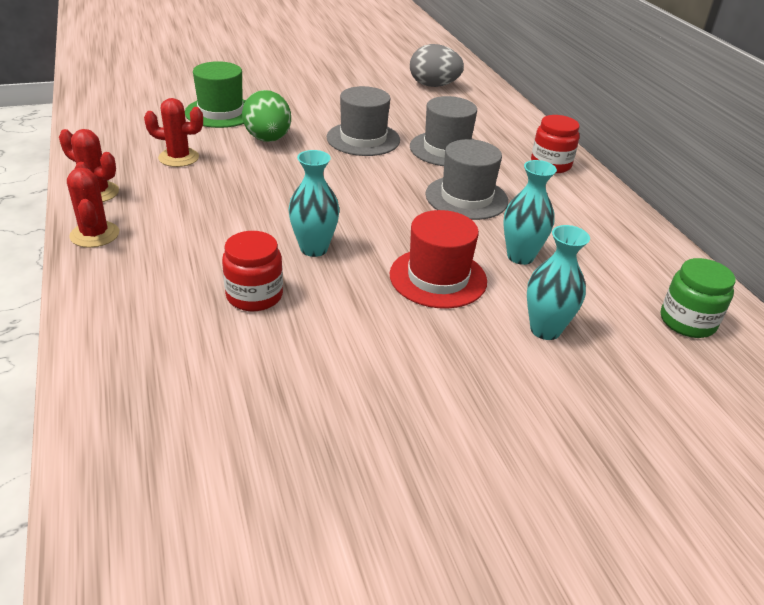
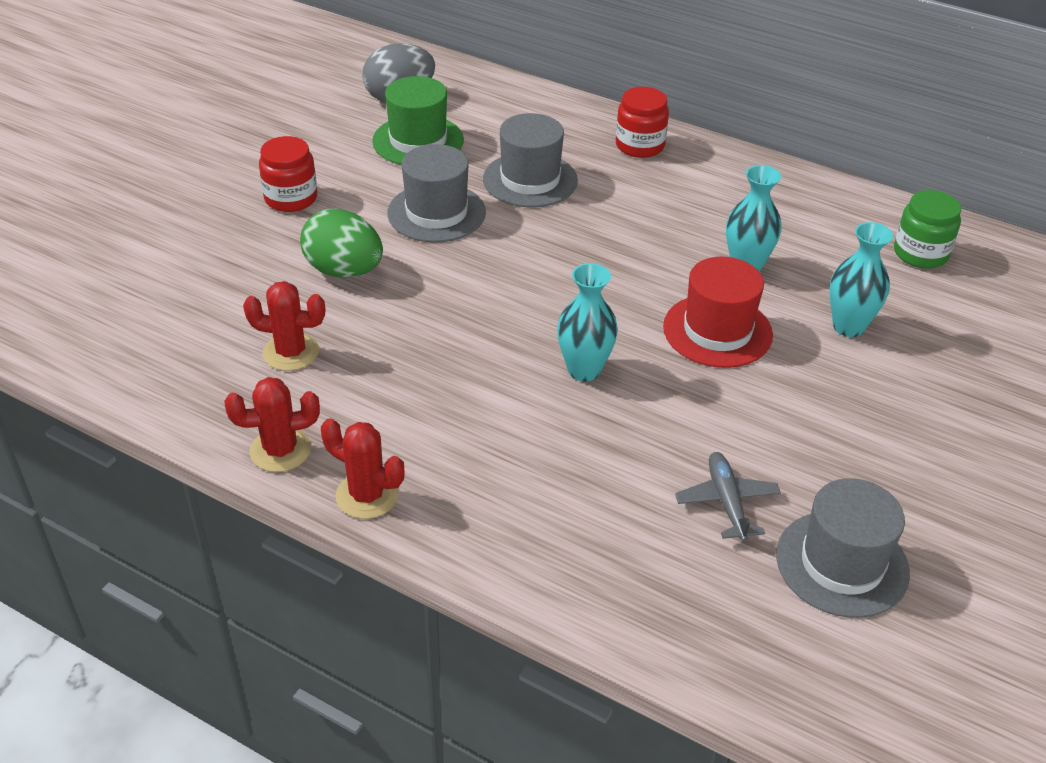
camera: 40 degrees left, 5 degrees up
red cactus [144,98,203,167] -> red cactus turned 45 degrees clockwise [243,281,325,371]
green hat [185,61,246,128] -> green hat moved to [372,76,464,165]
red jar [222,231,283,311] -> red jar moved to [259,136,317,212]
grey hat [425,139,508,220] -> grey hat moved to [776,478,910,618]
none -> grey plane [675,452,781,542]

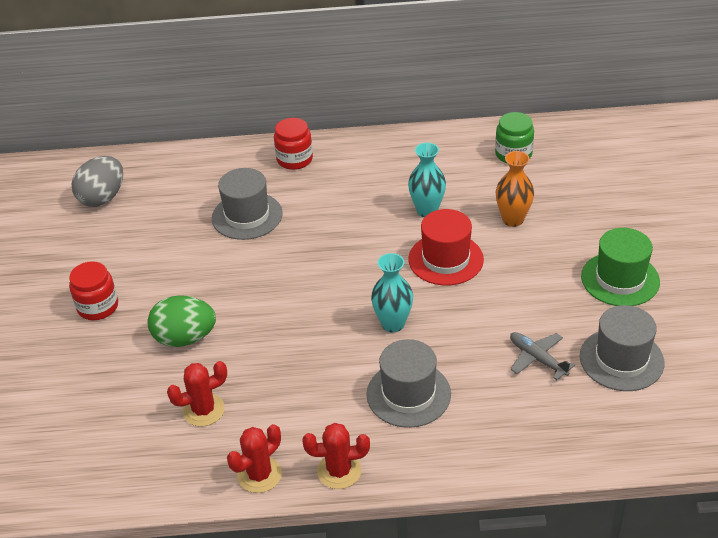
camera: 30 degrees left, 0 degrees up
green hat [372,76,464,165] -> green hat moved to [581,228,660,306]
grey hat [387,144,486,242] -> grey hat moved to [366,339,451,428]
turquoise vase [829,222,893,337] -> orange vase [496,151,534,227]

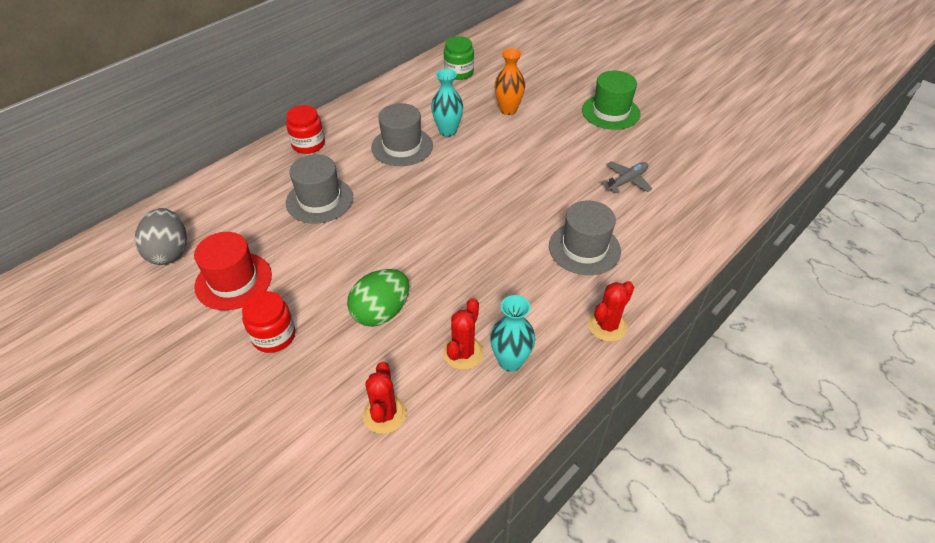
camera: 45 degrees left, 5 degrees up
red cactus [227,424,282,493] -> red cactus moved to [363,362,407,434]
turquoise vase [371,253,413,332] -> turquoise vase moved to [490,295,535,372]
red hat [408,209,484,286] -> red hat moved to [194,232,272,310]
grey plane [510,332,575,380] -> grey plane turned 135 degrees clockwise [601,161,652,194]
grey hat [580,305,664,391] -> grey hat moved to [371,103,433,166]

